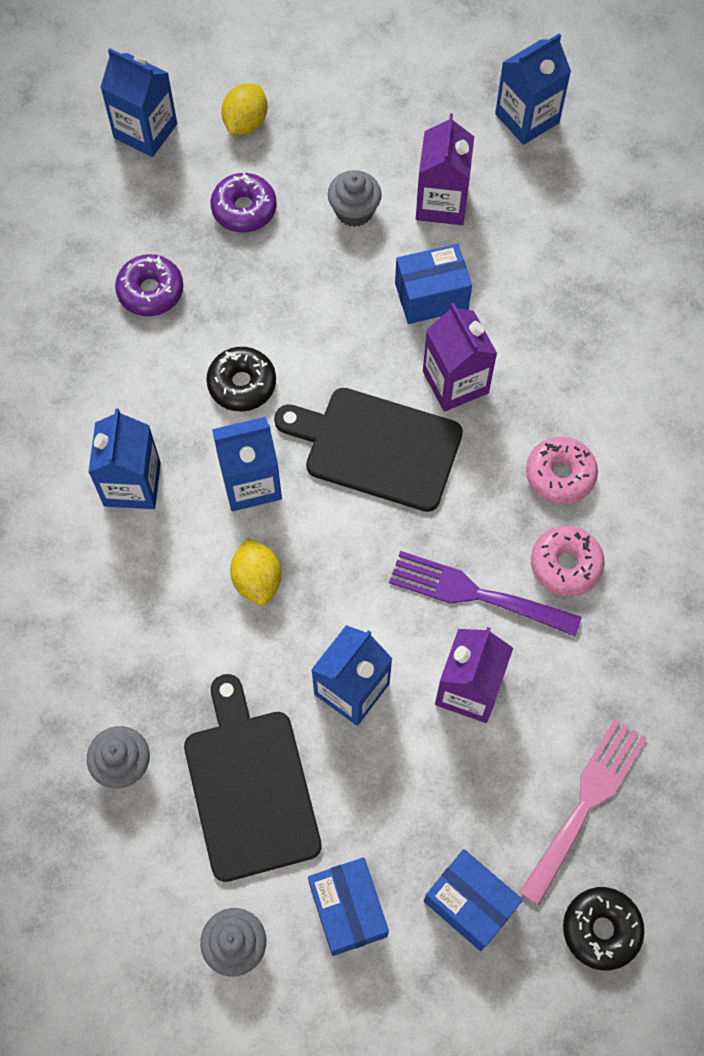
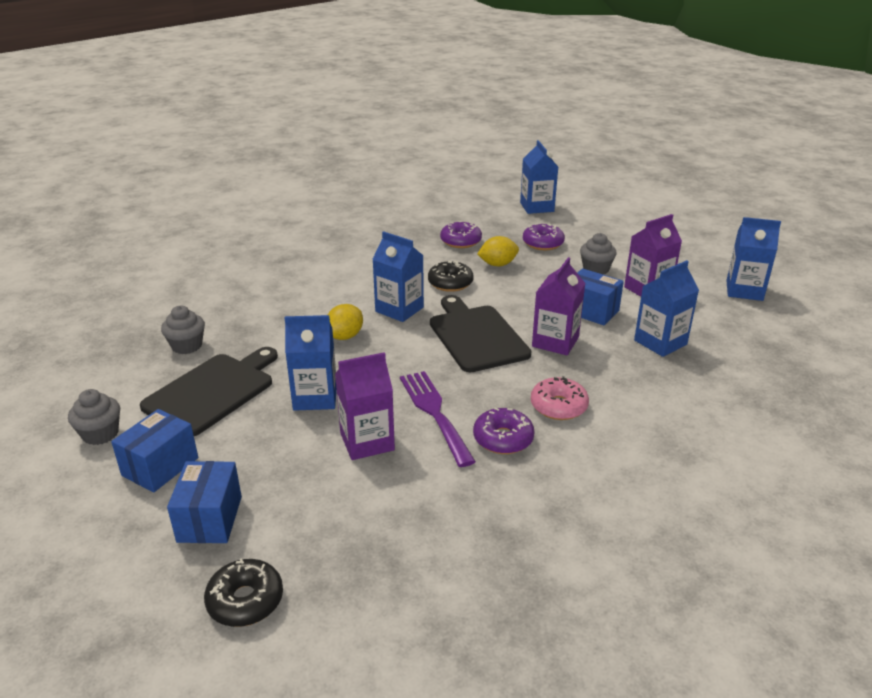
camera: 50 degrees right, 35 degrees down
blue carton [88,408,161,509] -> blue carton moved to [634,260,699,357]
yellow lemon [222,83,267,135] -> yellow lemon moved to [477,236,519,266]
pink fork [519,719,647,905] -> none
pink donut [531,526,605,596] -> purple donut [473,408,535,454]

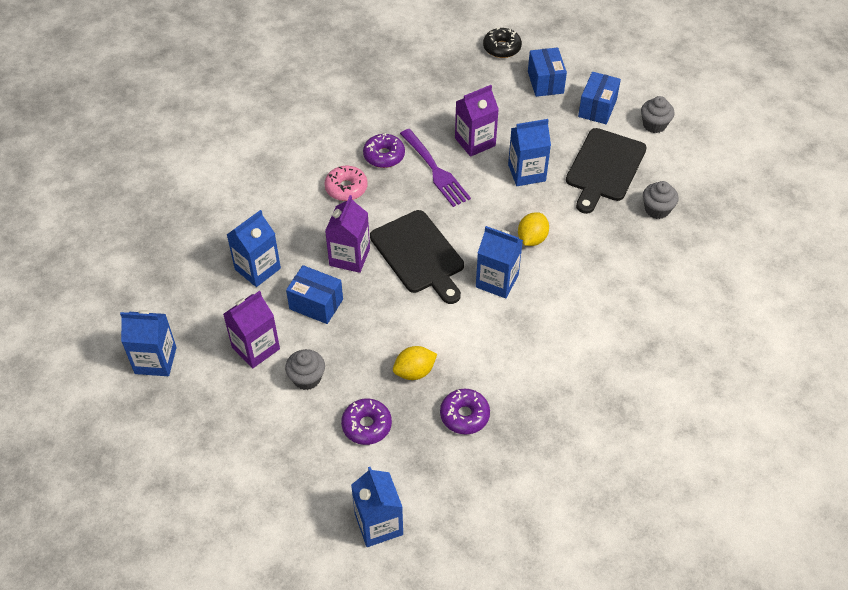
camera: 170 degrees right, 20 degrees up
black donut [428,260,474,292] -> none

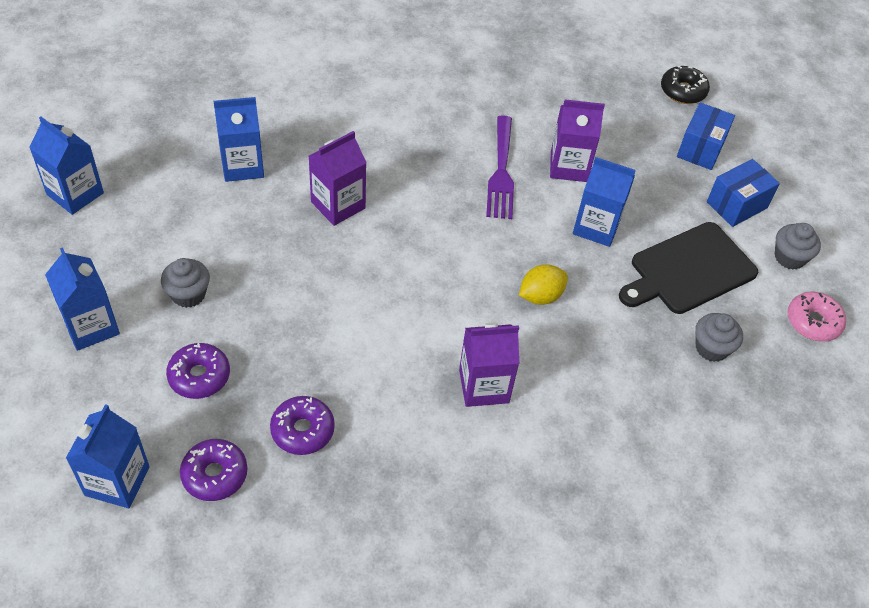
camera: 30 degrees right, 0 degrees up
purple carton [223,291,280,368] -> purple carton moved to [459,323,519,407]
blue box [286,265,343,324] -> none
pink donut [324,166,368,201] -> pink donut moved to [788,292,846,342]
purple donut [363,133,405,168] -> purple donut moved to [180,439,247,501]
black cutting board [370,210,464,304] -> none
yellow lemon [393,346,437,380] -> none
blue carton [476,226,523,298] -> blue carton moved to [45,247,120,351]

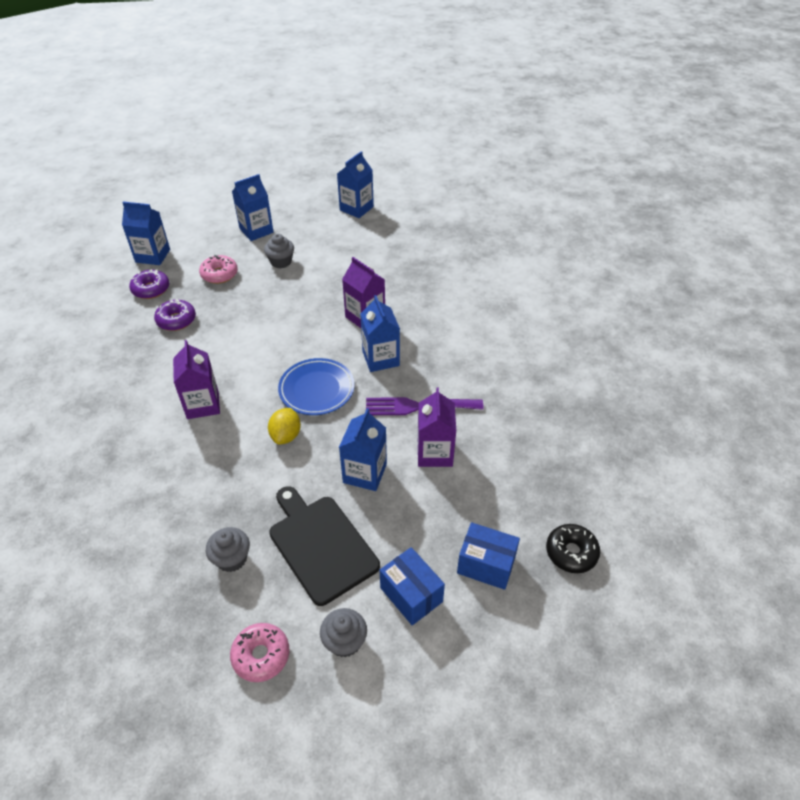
camera: 90 degrees right, 5 degrees down
purple donut [166,343,230,399] -> pink donut [199,255,238,284]
blue carton [213,97,264,182] -> blue carton moved to [360,295,400,372]
yellow lemon [519,264,568,305] -> yellow lemon turned 45 degrees clockwise [268,408,301,445]
none -> blue plate [278,358,355,415]

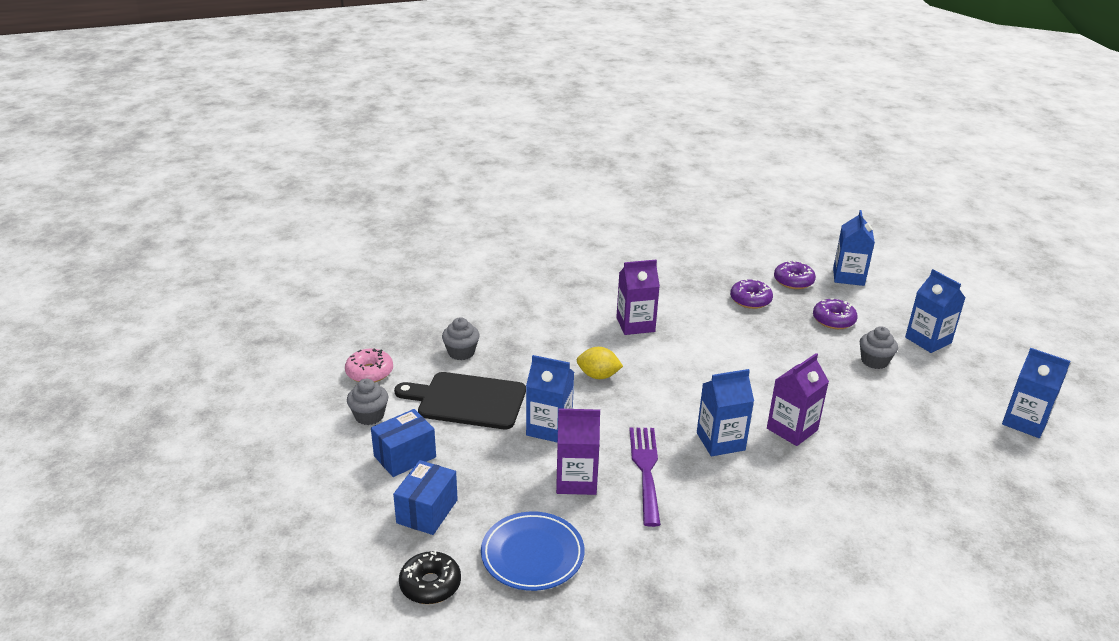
camera: 90 degrees right, 15 degrees down
pink donut [199,255,238,284] -> purple donut [813,298,858,329]
black cutting board [269,486,380,606] -> black cutting board turned 135 degrees counterclockwise [394,372,526,429]
blue plate [278,358,355,415] -> blue plate moved to [481,512,585,591]

